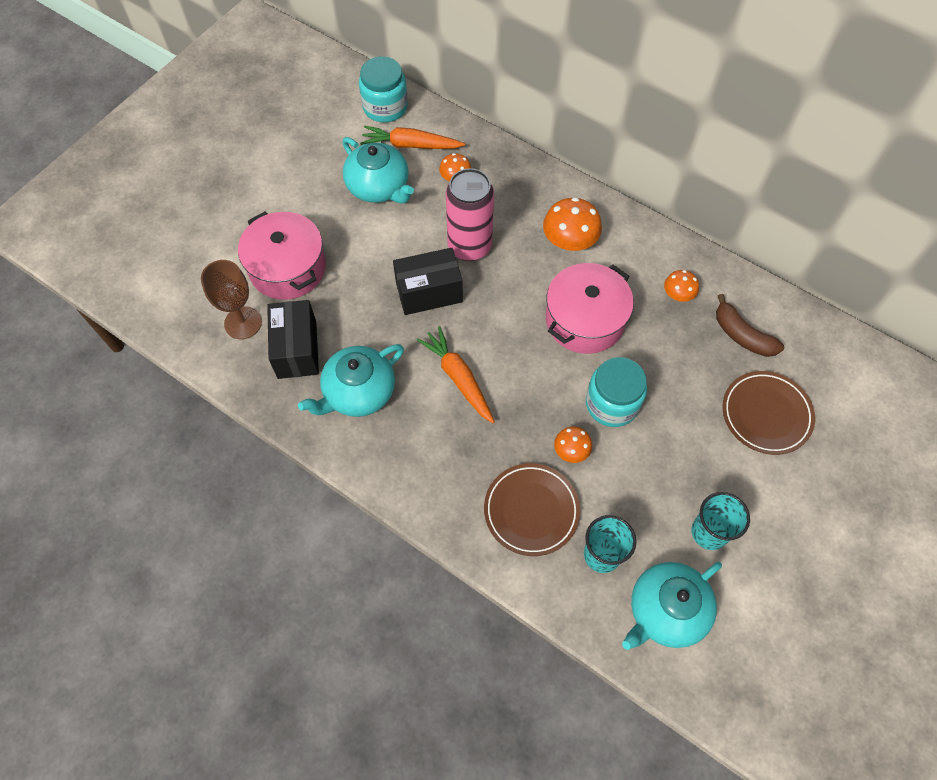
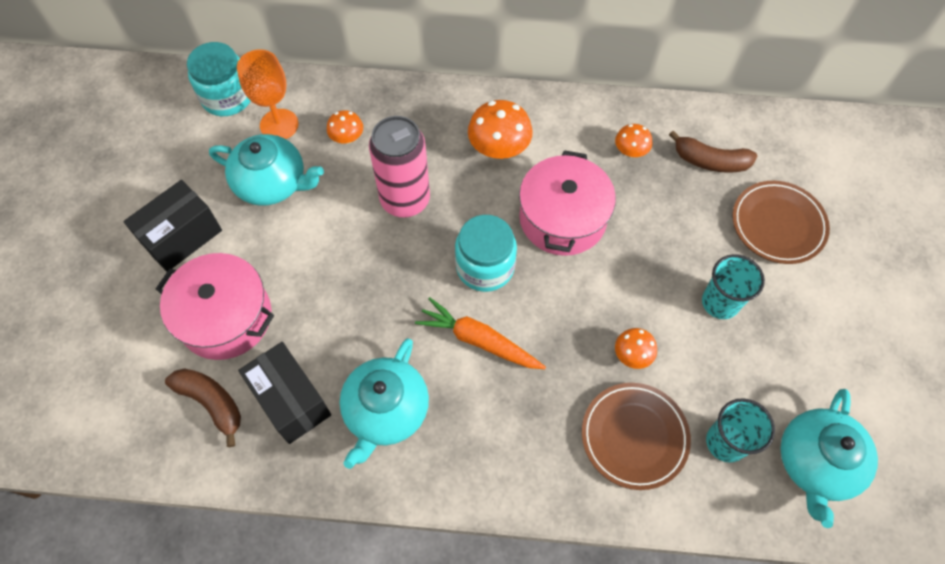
camera: 30 degrees left, 0 degrees up
brown goblet [201,260,262,339] -> brown banana [165,368,241,447]
orange carrot [360,125,465,149] -> orange goblet [237,49,299,139]
black box [393,248,463,315] -> black box moved to [123,180,222,272]
turquoise jar [586,357,647,427] -> turquoise jar moved to [455,215,517,292]
turquoise cup [691,492,750,550] -> turquoise cup moved to [702,254,765,319]

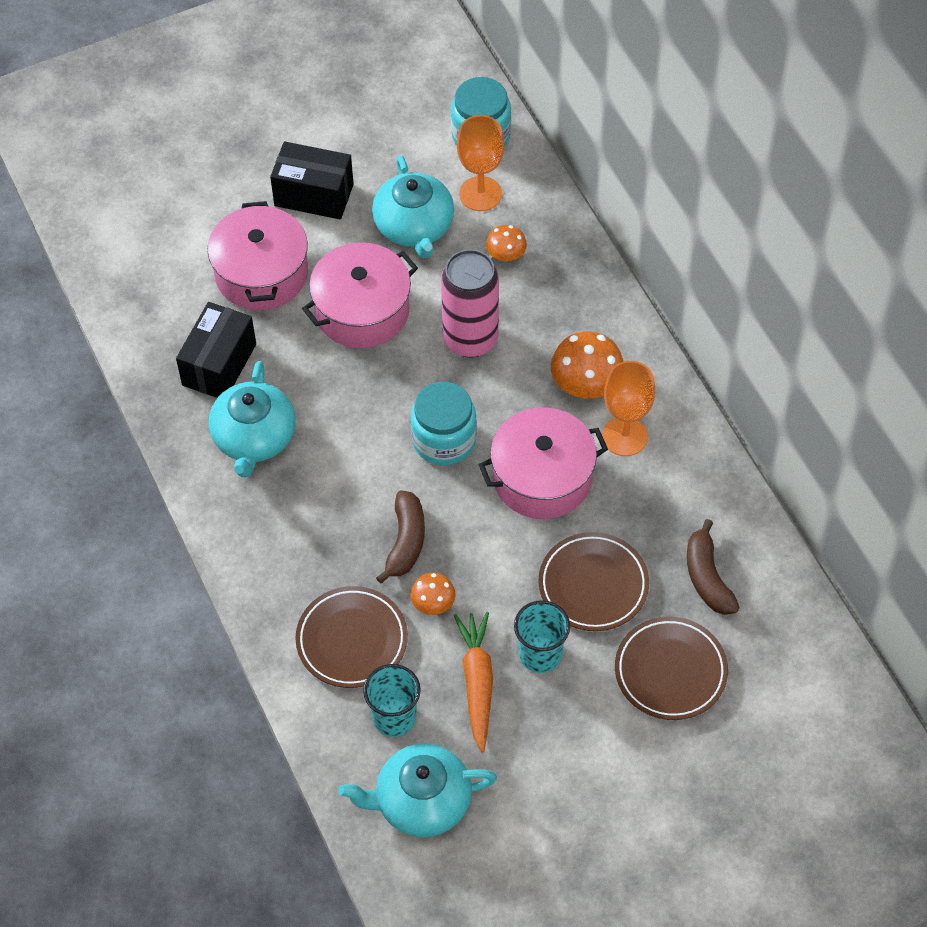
camera: 60 degrees right, 5 degrees down
brown banana [165,368,241,447] -> brown banana moved to [376,490,425,584]
turquoise teapot [340,338,429,469] -> turquoise teapot turned 75 degrees counterclockwise [209,361,296,477]
orange carrot [415,297,546,369] -> orange carrot moved to [454,612,493,752]
orange mushroom [615,124,652,157] -> none
none -> pink pot [302,242,418,348]
none -> brown plate [538,532,649,631]
none -> orange goblet [602,361,655,456]

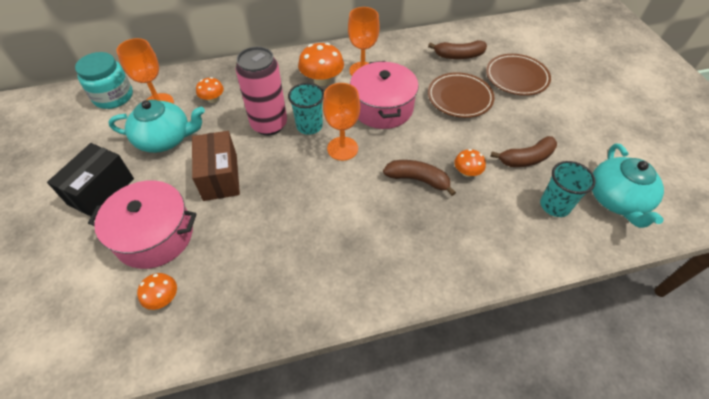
camera: 80 degrees left, 5 degrees down
black box [176,302,256,398] -> none
turquoise teapot [209,361,296,477] -> none
brown plate [295,586,408,688] -> none
pink pot [302,242,418,348] -> brown box [192,131,240,201]
turquoise jar [411,382,477,465] -> orange goblet [323,83,360,161]
orange carrot [454,612,493,752] -> brown banana [490,136,557,167]
turquoise cup [514,600,570,673] -> turquoise cup moved to [288,83,324,135]
none -> orange mushroom [137,273,177,310]

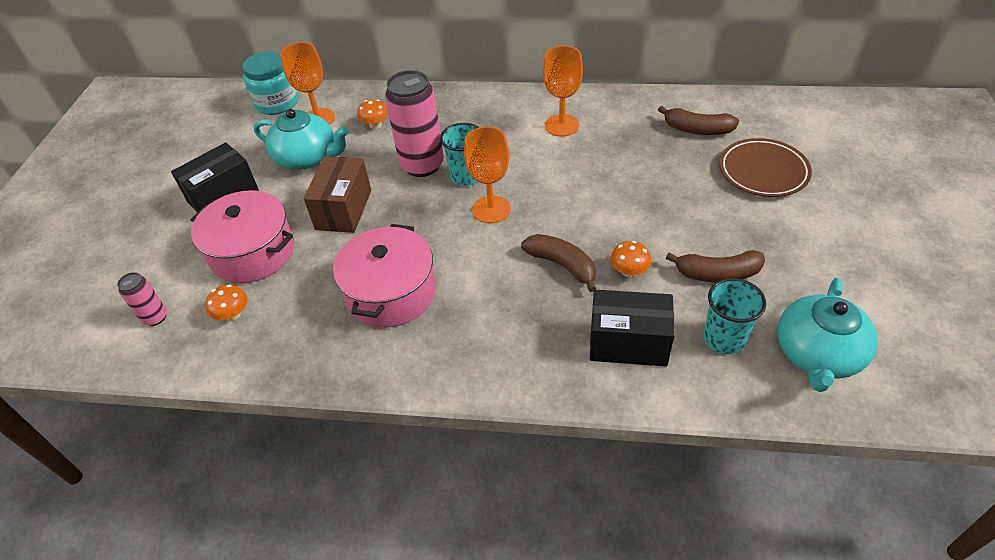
camera: 25 degrees right, 5 degrees down
orange mushroom [298,43,344,86] -> none
pink pot [350,61,419,129] -> pink pot moved to [333,224,436,328]
brown plate [428,72,495,118] -> none
none -> pink can [117,272,167,326]
none -> black box [590,290,675,366]

